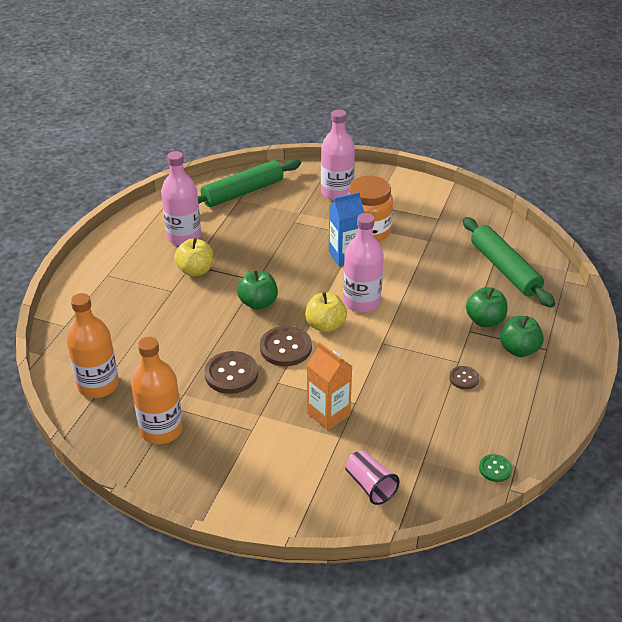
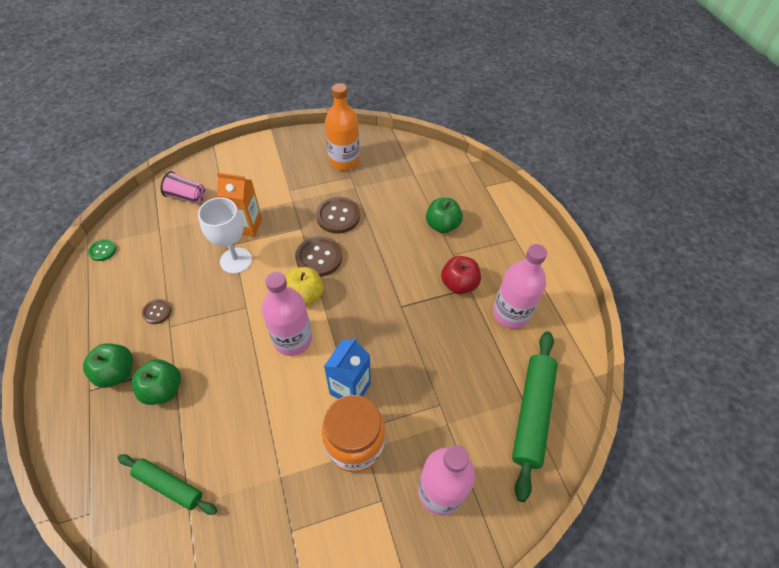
camera: 140 degrees right, 15 degrees up
orange bottle [66,293,119,398] -> none
yellow apple [174,238,213,277] -> red apple [441,256,481,294]
green apple [237,270,278,310] -> green apple moved to [426,198,463,233]
green rolling pin [463,217,555,307] -> green rolling pin [118,454,217,515], size x0.61
none -> white goblet [198,197,252,274]

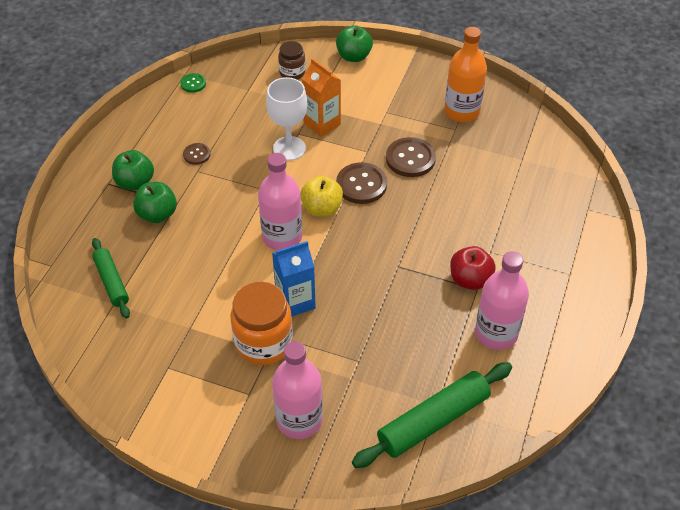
camera: 40 degrees right, 5 degrees down
pink cup [161,171,205,204] -> brown jar [278,41,306,80]
green apple [426,198,463,233] -> green apple moved to [336,25,373,62]

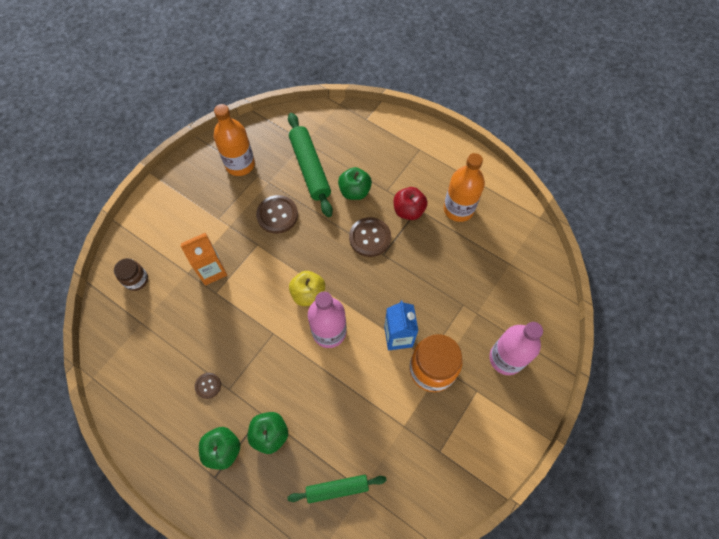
camera: 75 degrees left, 15 degrees up
green button [180,73,206,93] -> none
white goblet [266,77,307,161] -> none
green apple [336,25,373,62] -> green apple moved to [338,167,372,200]
brown button [336,162,387,204] -> brown button moved to [349,217,391,257]
green rolling pin [352,362,512,468] -> green rolling pin moved to [288,113,333,217]
pink bottle [475,251,529,350] -> orange bottle [444,153,485,222]

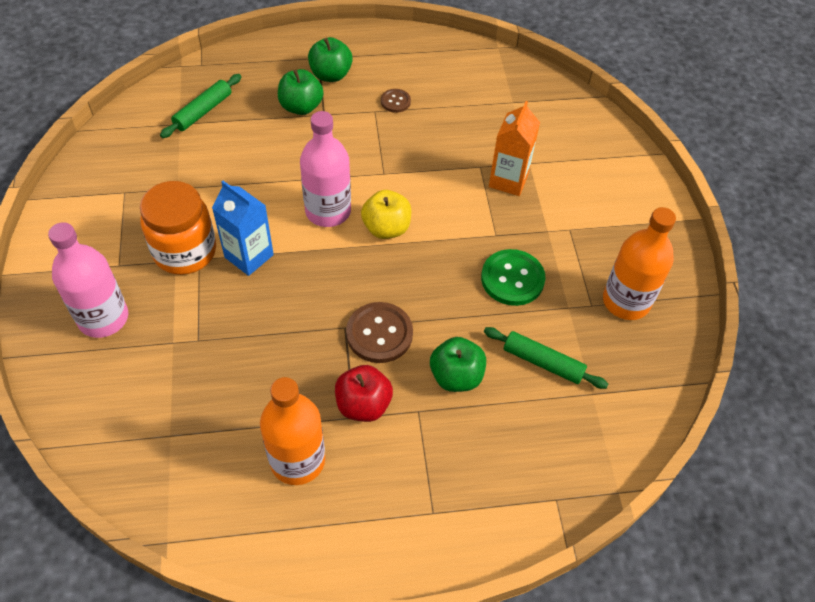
camera: 135 degrees right, 10 degrees down
brown jar [114,258,148,291] -> none
brown button [256,195,298,234] -> green button [481,249,545,306]
green rolling pin [288,113,333,217] -> green rolling pin [484,327,608,389], size x0.61

